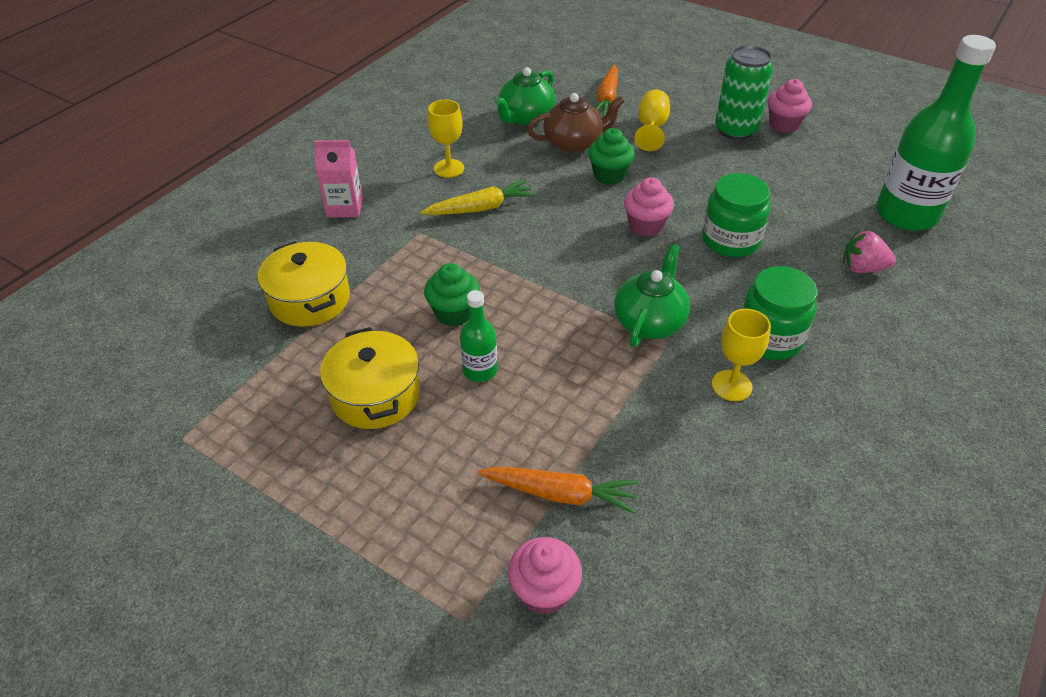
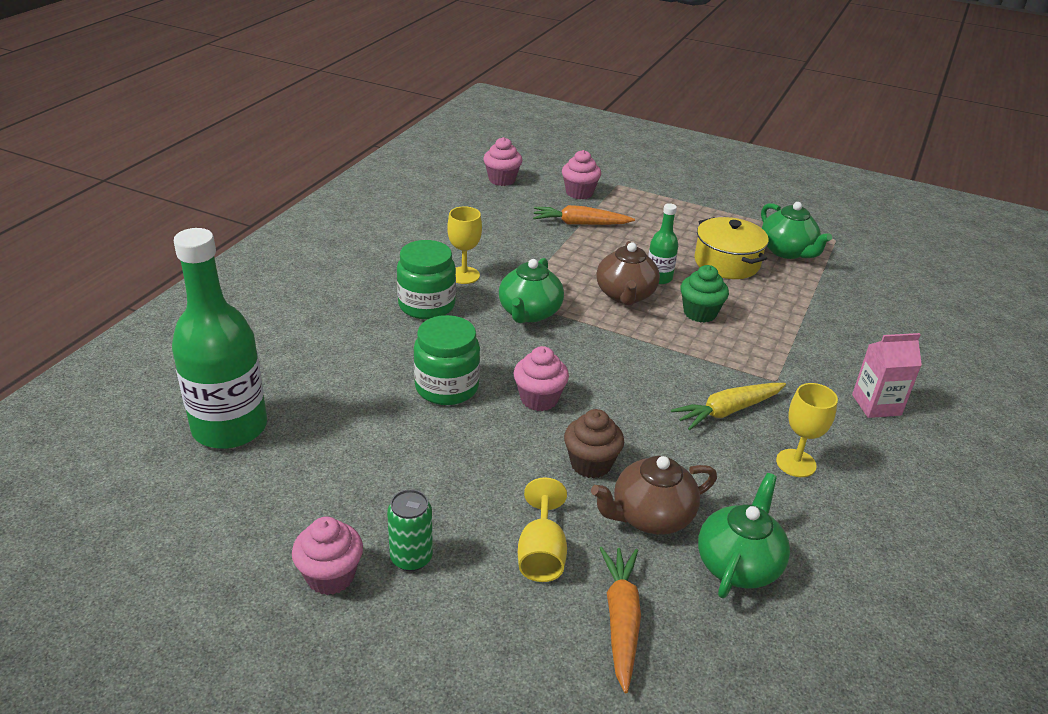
camera: 170 degrees right, 10 degrees down
yellow pot [258,241,350,327] -> none
green cupcake [588,128,635,185] -> brown cupcake [564,409,624,479]
green can [715,45,773,140] -> green can [387,489,433,571], size x0.63
pink strawberry [843,230,896,273] -> none
none -> pink cupcake [483,137,522,186]
none -> brown teapot [596,241,660,305]
none -> green teapot [761,202,832,259]

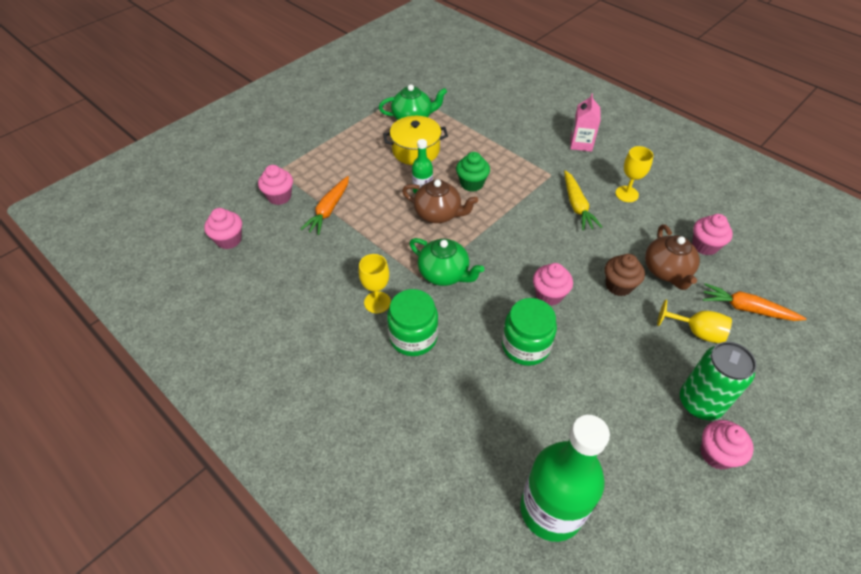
camera: 70 degrees left, 15 degrees up
green can [387,489,433,571] -> green can [680,342,757,420], size x1.60
green teapot [698,473,790,598] -> pink cupcake [692,214,733,255]

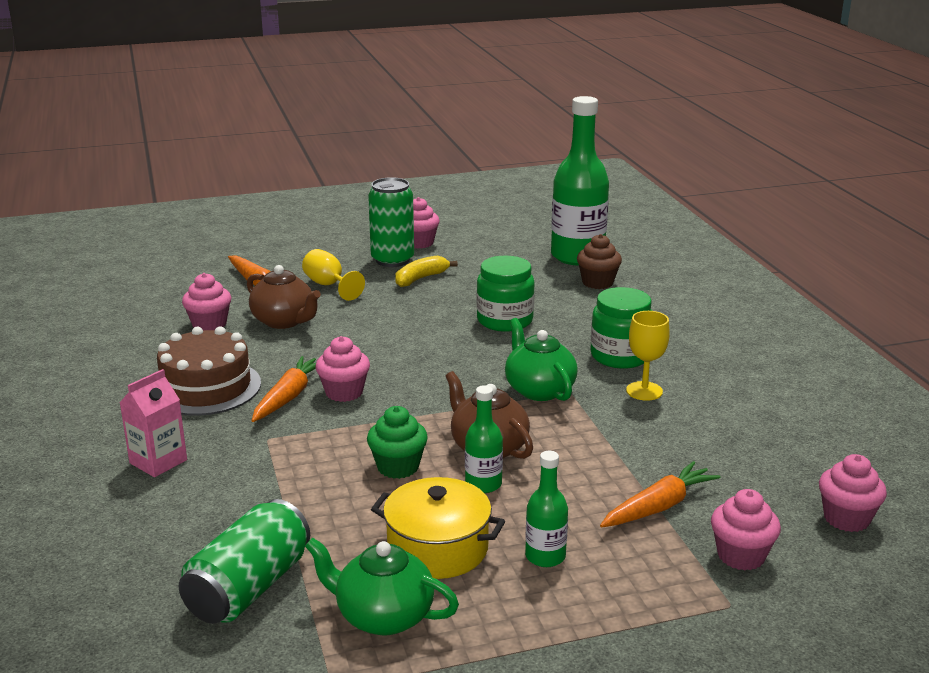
camera: 150 degrees left, 25 degrees down
pink cupcake [533,263,573,306] -> pink cupcake moved to [316,336,370,402]
yellow carrot [564,170,602,231] -> orange carrot [252,356,316,422]
brown cupcake [605,254,645,296] -> brown cupcake moved to [577,234,622,289]
yellow goblet [615,146,653,202] -> brown cake [157,326,261,416]
brown teapot [645,224,700,290] -> brown teapot turned 105 degrees clockwise [247,265,321,329]
none -> green can [179,499,310,624]
none -> yellow banana [395,256,458,287]
none -> green bottle [525,451,568,567]

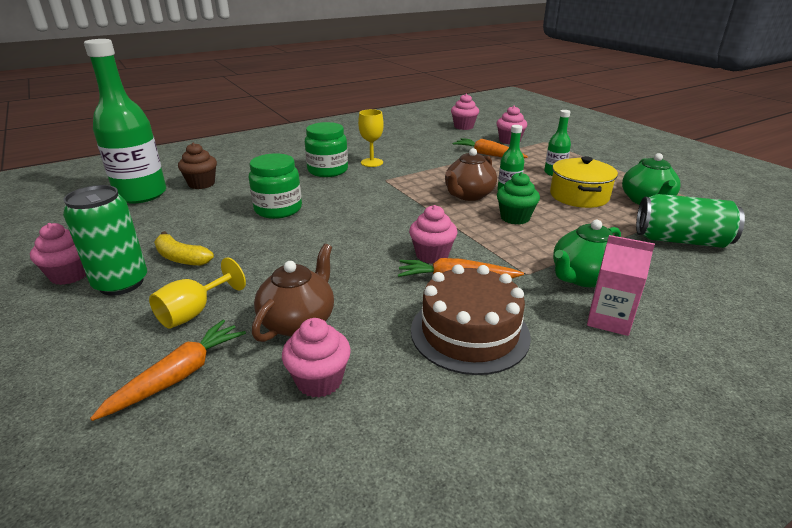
camera: 105 degrees left, 5 degrees up
green teapot [505,318,578,401] -> green teapot moved to [553,220,621,287]

